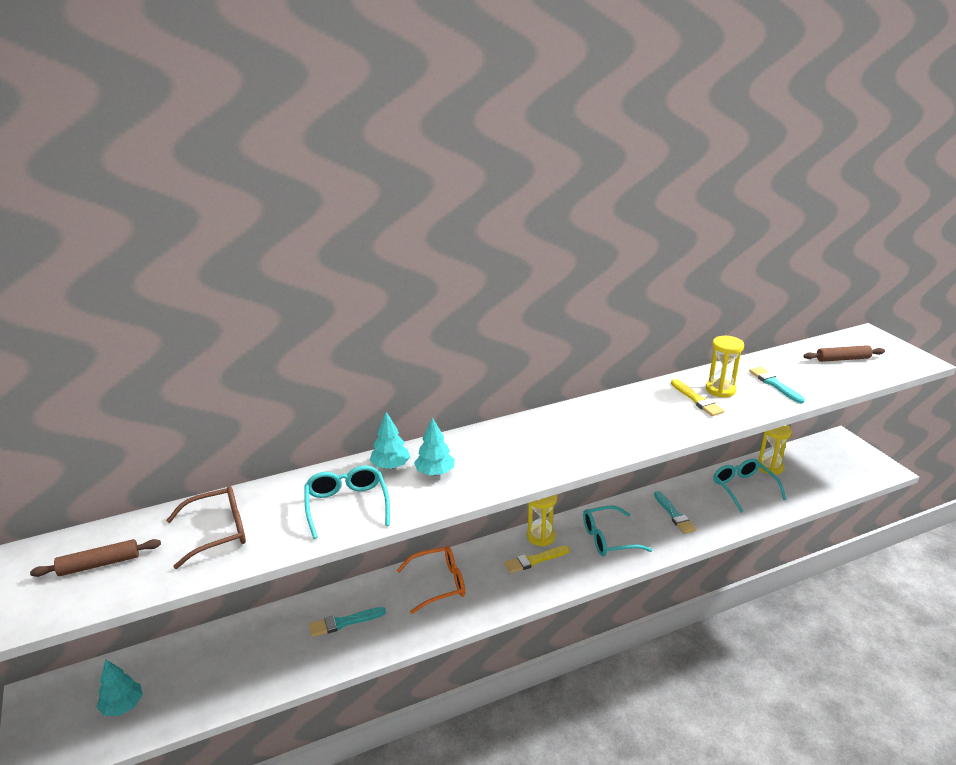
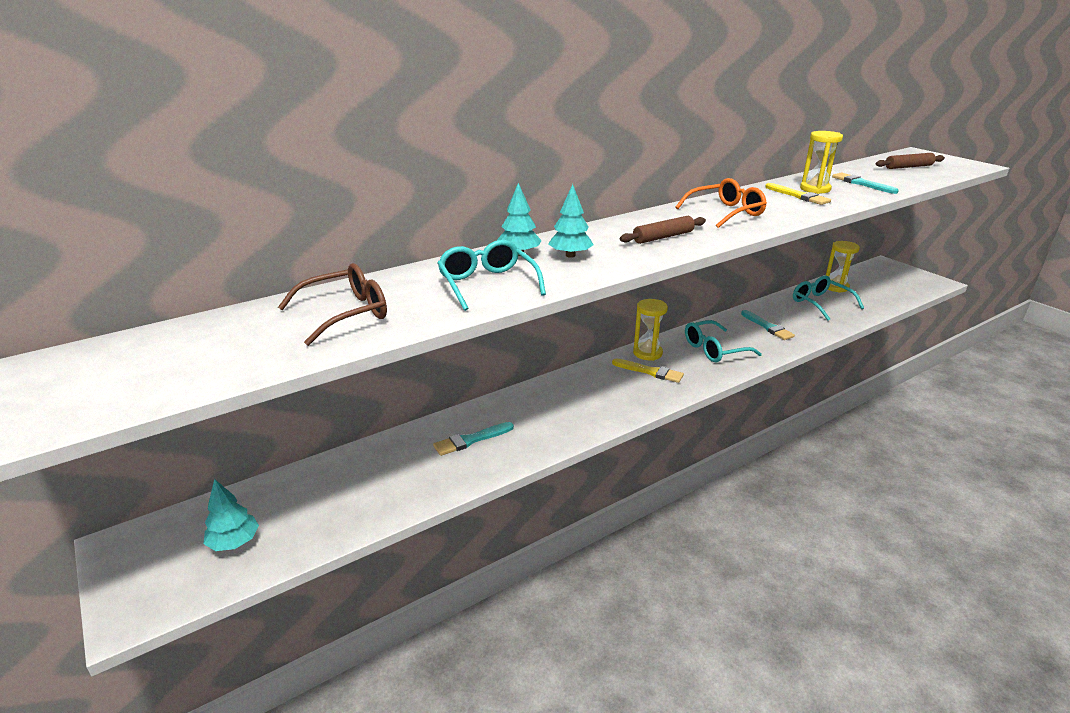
camera: 10 degrees left, 0 degrees up
brown rolling pin [30,539,161,577] -> brown rolling pin moved to [620,216,706,244]
orange glasses [397,546,465,614] -> orange glasses moved to [675,178,767,228]
yellow brush [504,546,570,573] -> yellow brush turned 120 degrees counterclockwise [612,358,684,383]

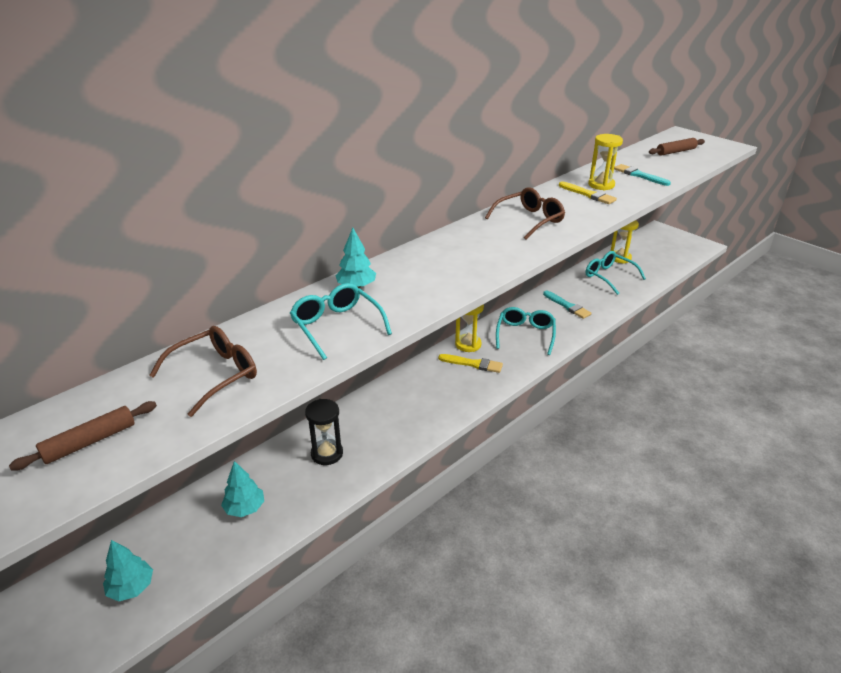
camera: 10 degrees left, 5 degrees up
turquoise brush [433,422,514,456] -> black hourglass [305,399,343,465]
turquoise tree [549,184,594,258] -> turquoise tree moved to [221,461,264,517]
brown rolling pin [620,216,706,244] -> brown rolling pin moved to [9,401,157,471]
orange glasses [675,178,767,228] -> brown glasses [485,187,565,239]
turquoise glasses [685,320,762,362] -> turquoise glasses turned 135 degrees clockwise [496,307,556,355]

